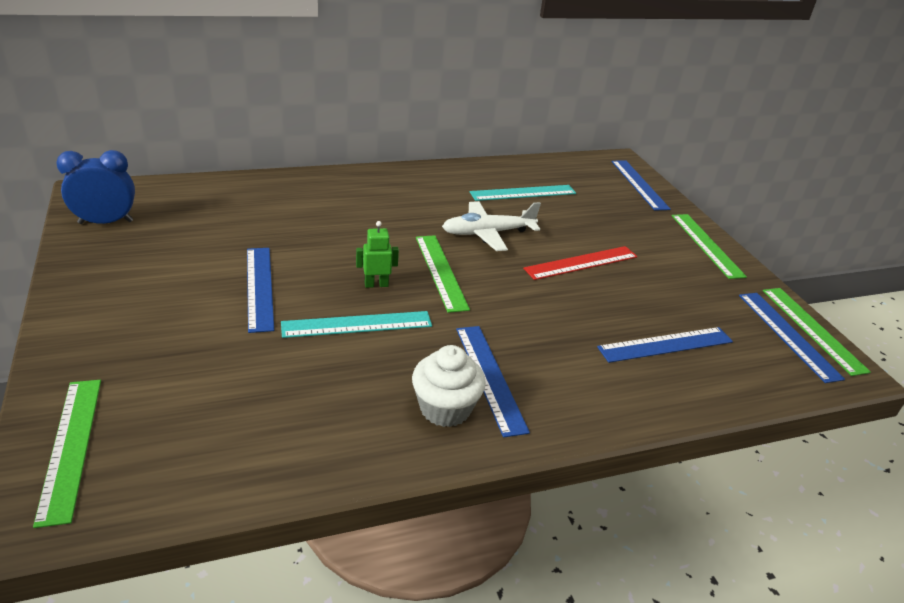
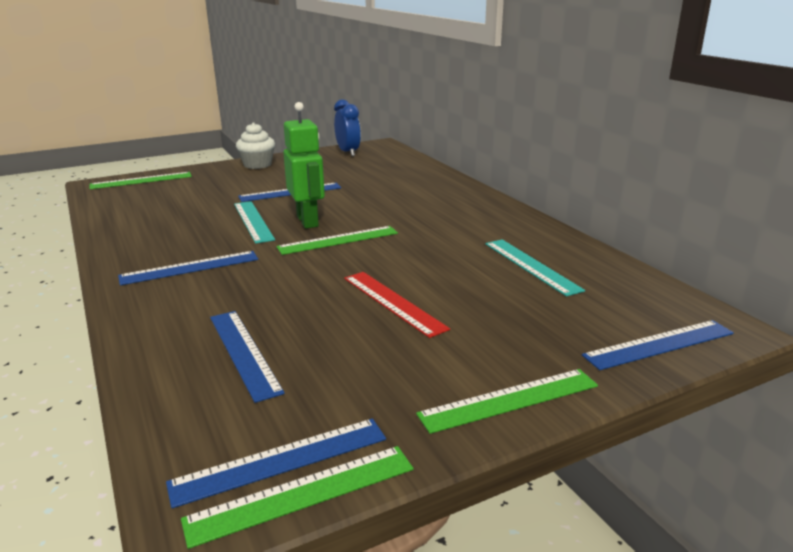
camera: 85 degrees right, 10 degrees down
green robot [356,221,399,288] -> green robot [283,102,325,228], size x1.93
white cupcake [412,345,486,427] -> white cupcake moved to [236,122,275,169]
white plane [442,201,541,251] -> none

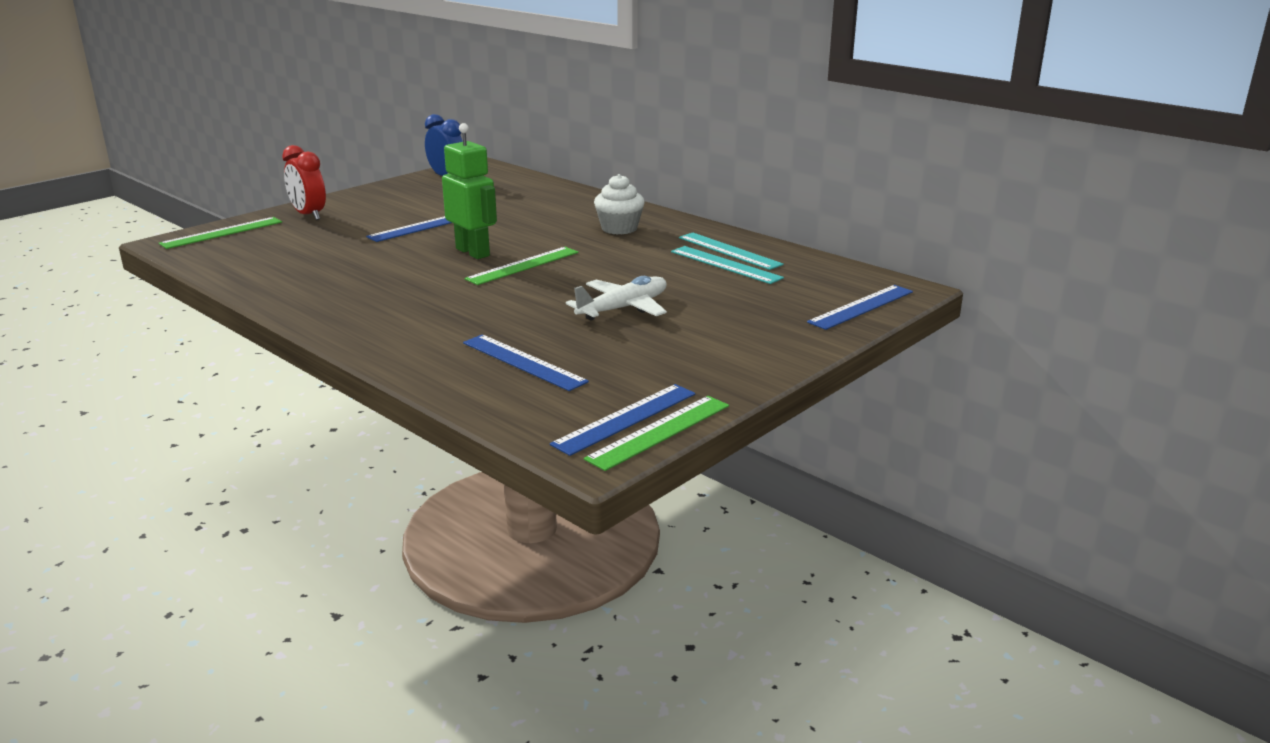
camera: 20 degrees left, 0 degrees up
blue ruler [118,251,258,285] -> none
turquoise ruler [234,201,275,244] -> turquoise ruler moved to [679,233,784,270]
white cupcake [236,122,275,169] -> white cupcake moved to [594,174,645,235]
red ruler [344,272,450,338] -> white plane [566,276,667,321]
green ruler [416,369,598,434] -> none
none -> red clock [282,145,326,220]

